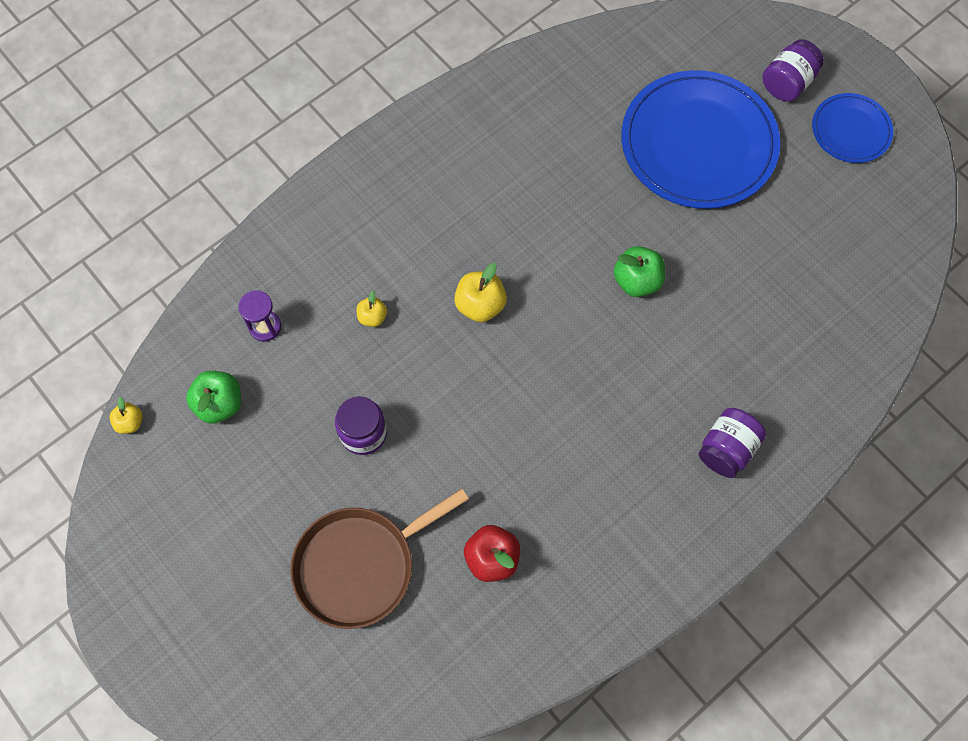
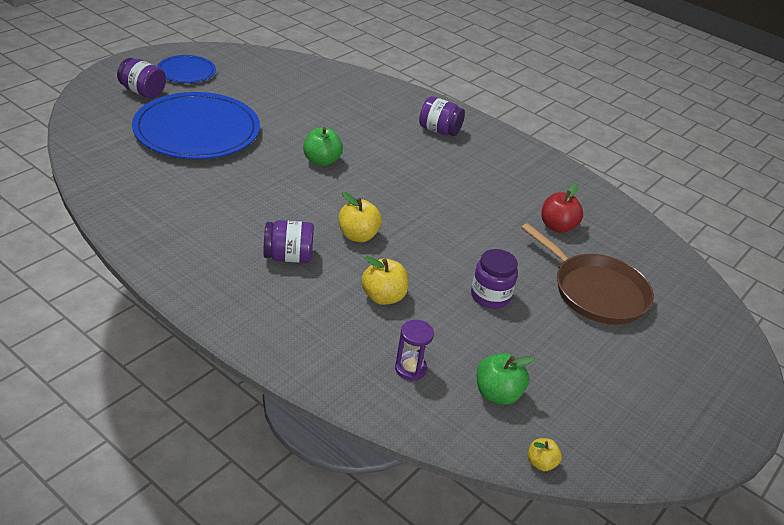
camera: 105 degrees left, 30 degrees down
yellow apple [356,291,387,327] -> yellow apple [361,256,408,305], size x1.68
none -> purple jar [263,220,314,263]

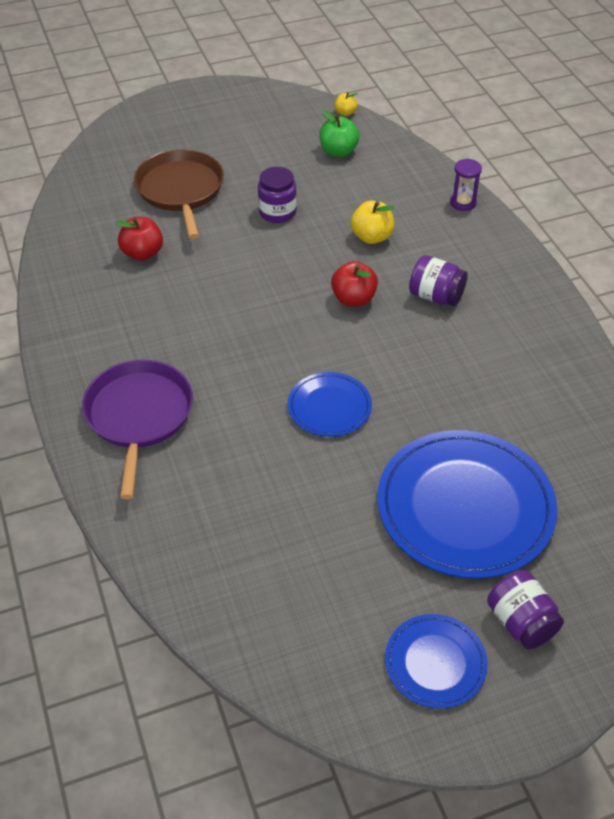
camera: 145 degrees left, 10 degrees up
green apple [303,127,343,166] -> blue plate [288,372,372,437]
yellow apple [338,192,382,242] -> red apple [331,261,378,307]
purple hourglass [395,320,434,381] -> purple hourglass moved to [450,158,482,211]
purple jar [419,96,465,136] -> purple pan [82,360,193,499]

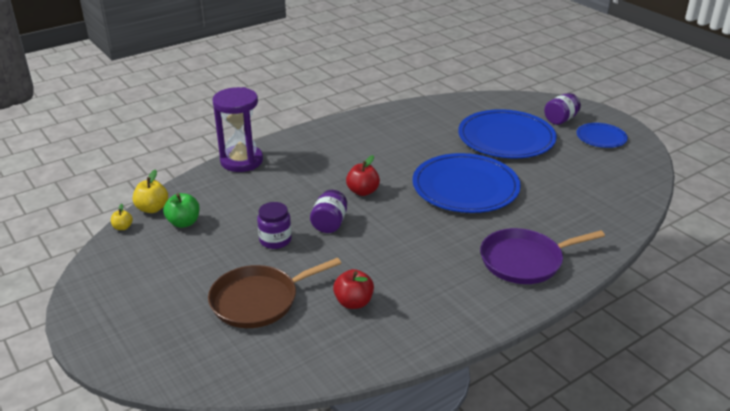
camera: 105 degrees left, 15 degrees down
blue plate [288,372,372,437] -> blue plate [412,153,521,213], size x1.95
yellow apple [351,201,394,244] -> yellow apple moved to [133,170,168,213]
purple jar [409,255,468,306] -> purple jar moved to [310,190,347,233]
purple hourglass [450,158,482,211] -> purple hourglass [213,87,263,172], size x2.18

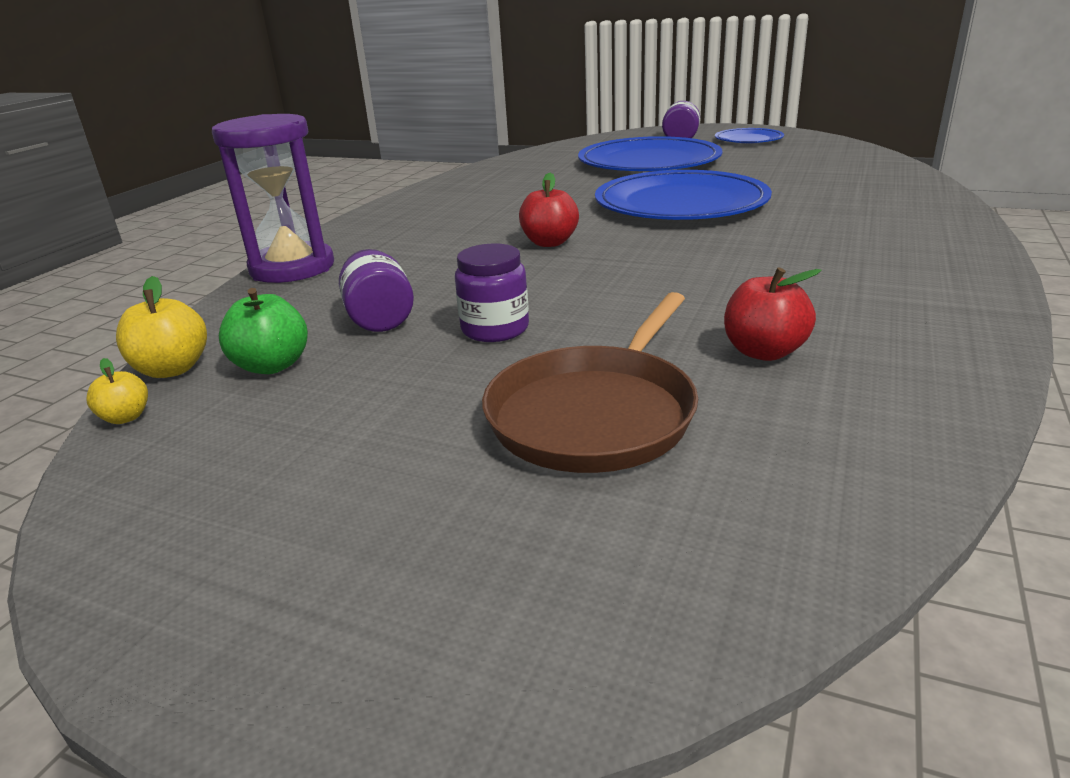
camera: 30 degrees left, 5 degrees down
purple jar [310,190,347,233] -> purple jar moved to [339,249,414,332]
purple pan [480,228,605,284] -> none

